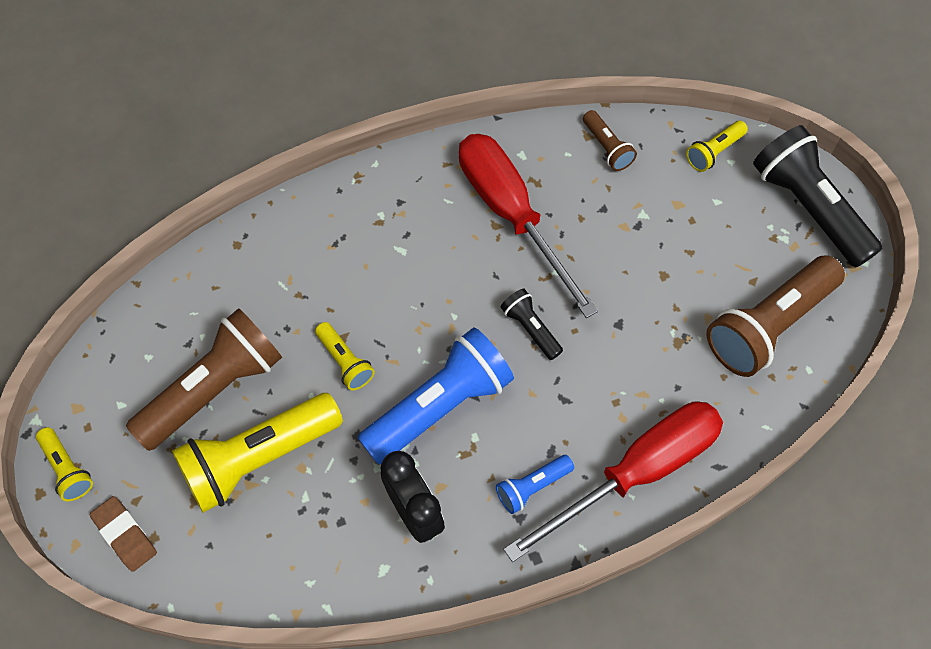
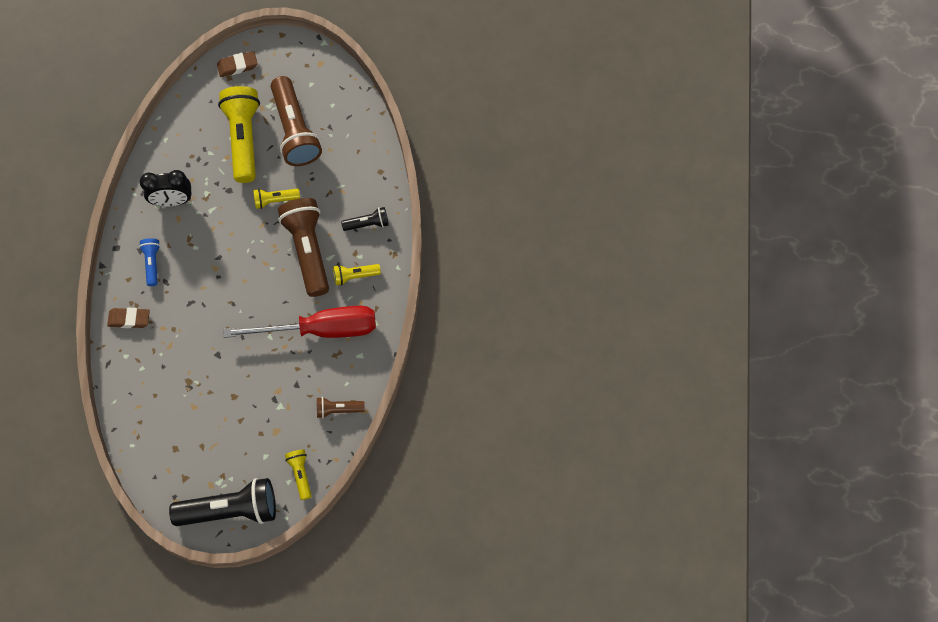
camera: 115 degrees right, 5 degrees up
yellow flashlight [36,427,93,501] -> yellow flashlight moved to [333,264,381,285]
blue flashlight [358,327,514,464] -> none
black flashlight [501,289,563,360] -> black flashlight moved to [341,207,389,231]
red screwdriver [503,401,723,562] -> brown eraser [107,308,150,328]
brown flashlight [707,255,845,377] -> brown flashlight moved to [278,198,329,297]

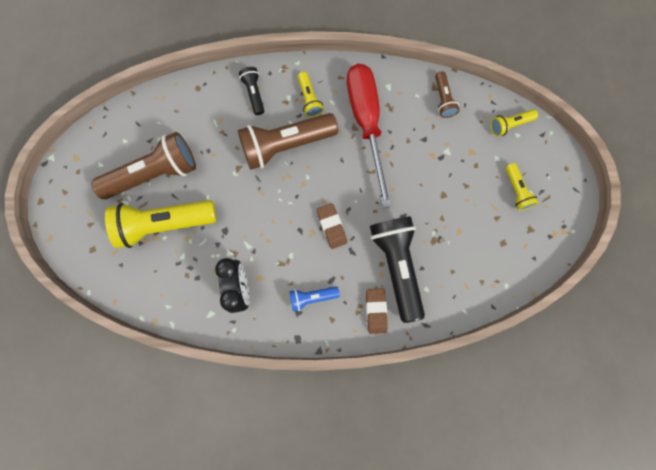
camera: 95 degrees left, 10 degrees up
black flashlight [169,478,276,526] -> black flashlight moved to [370,216,425,323]
brown eraser [217,51,258,77] -> brown eraser moved to [317,203,347,249]
yellow flashlight [253,189,300,209] -> yellow flashlight moved to [506,163,539,211]

